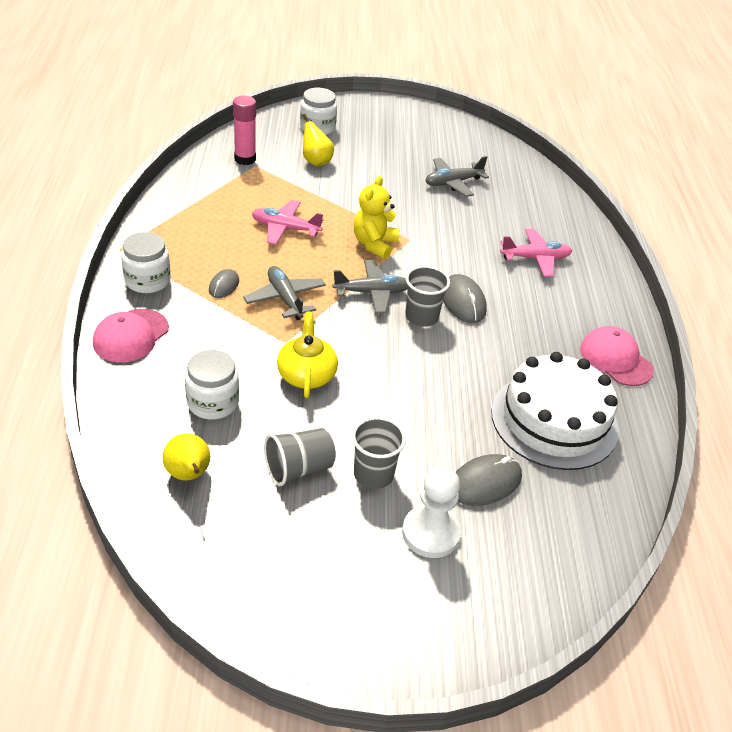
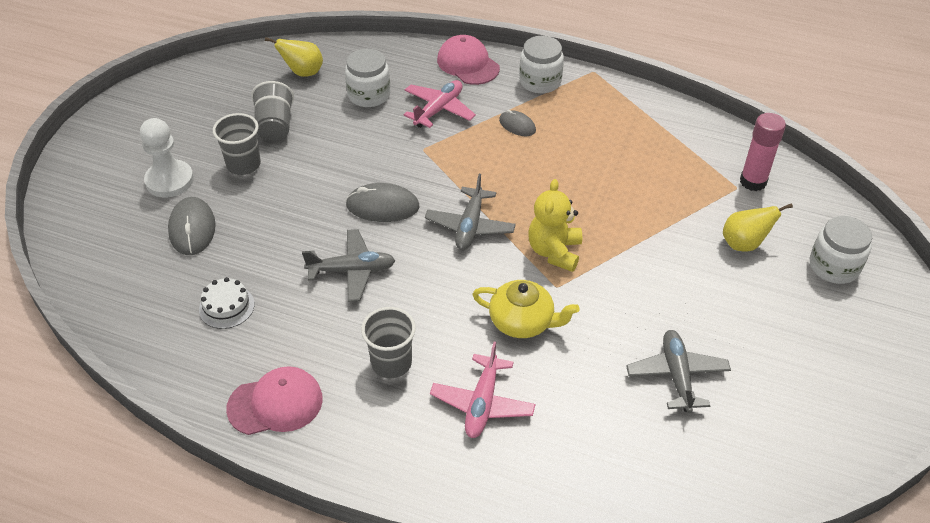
camera: 115 degrees right, 5 degrees up
grey plane [243,266,326,320] -> grey plane moved to [302,229,396,302]
pink plane [252,200,324,245] -> pink plane moved to [404,80,476,128]
yellow teapot [277,311,338,398] -> yellow teapot moved to [472,280,580,338]
yellow teddy bear [354,176,400,259] -> yellow teddy bear turned 120 degrees counterclockwise [528,179,582,272]
grey cup [405,266,450,327] -> grey cup moved to [361,307,416,378]
grey mouse [443,274,487,323] -> grey mouse moved to [346,183,420,222]
white cake [491,352,619,470] -> white cake [199,277,255,329], size x0.42

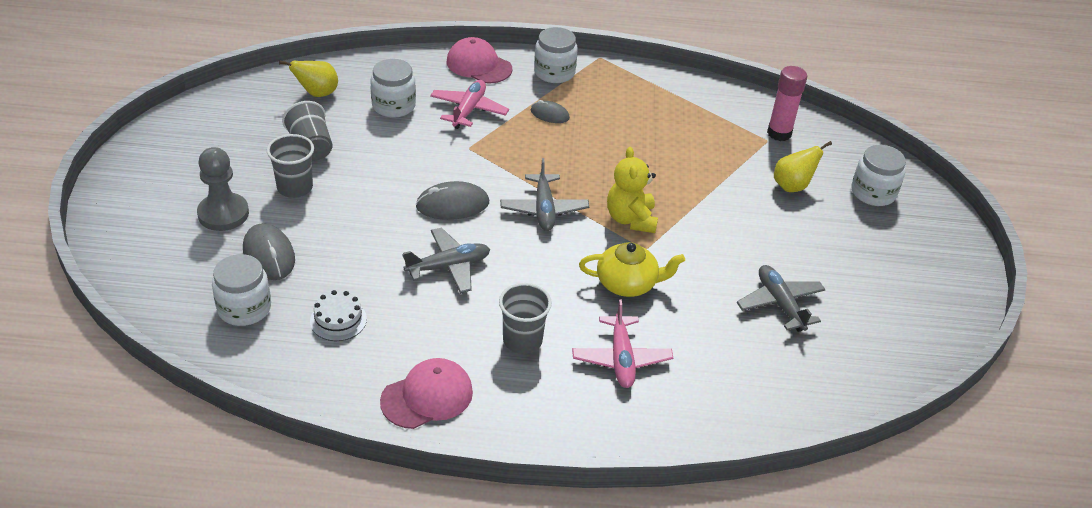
camera: 20 degrees left, 5 degrees down
white pawn [140,118,194,197] -> grey pawn [197,147,249,231]
none -> white jar [212,254,271,326]

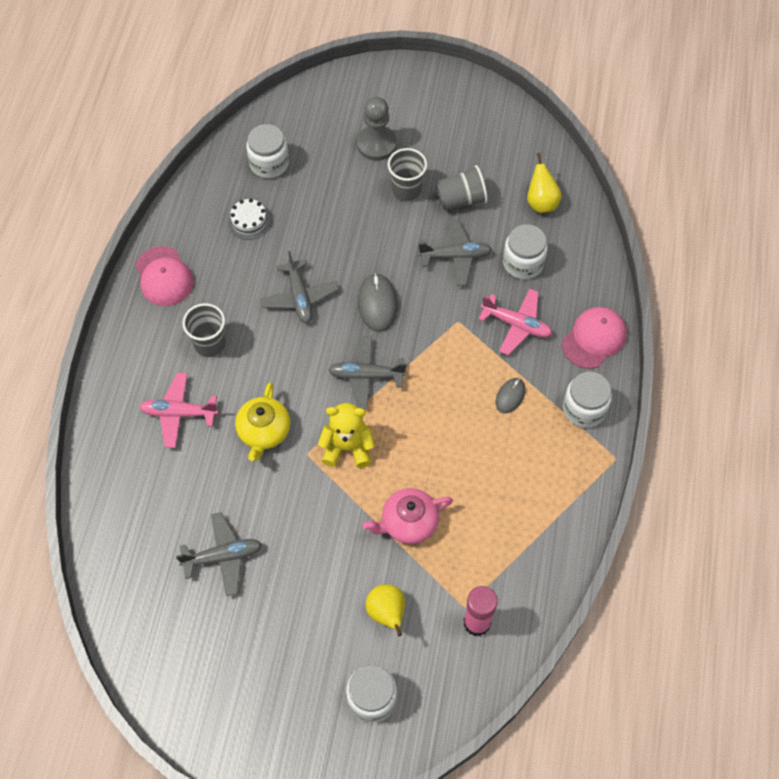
camera: 100 degrees right, 20 degrees up
grey mouse [243,223,295,280] -> none
none -> pink teapot [363,488,453,544]
none -> grey plane [418,219,492,286]

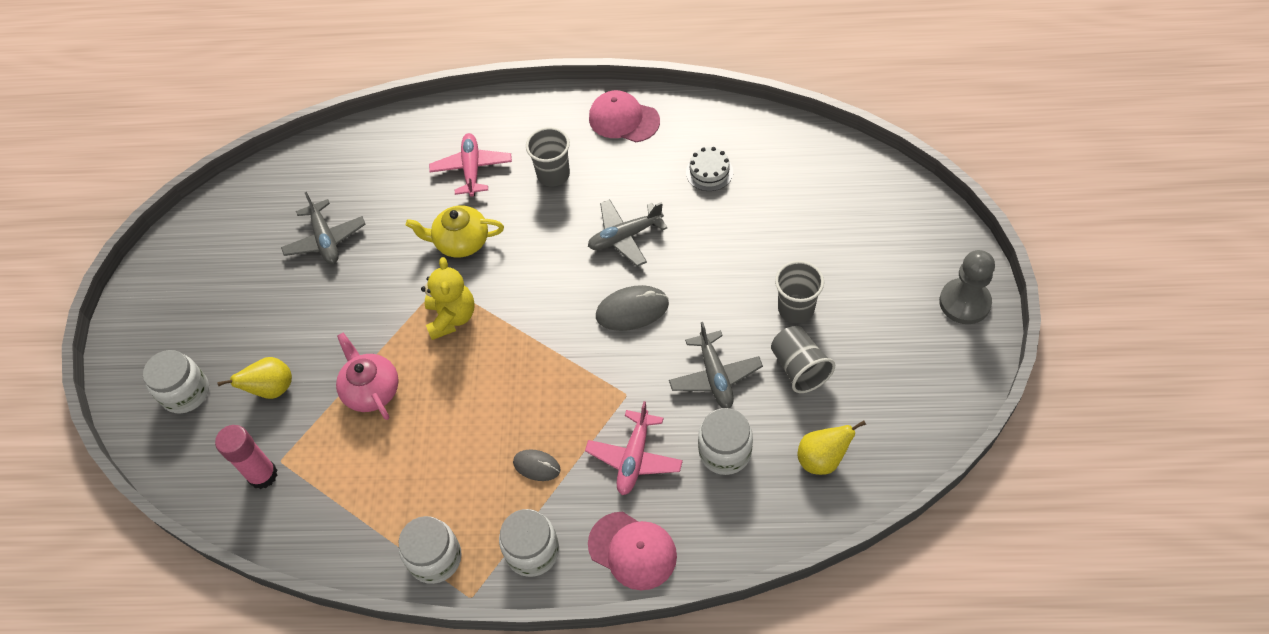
camera: 85 degrees right, 5 degrees down
pink cap [135,246,194,306] -> pink cap turned 60 degrees clockwise [589,90,660,142]
white jar [246,124,289,178] -> white jar moved to [399,516,462,584]
grey plane [329,336,407,409] -> none
grey pawn [357,97,397,161] -> grey pawn moved to [939,250,995,324]

